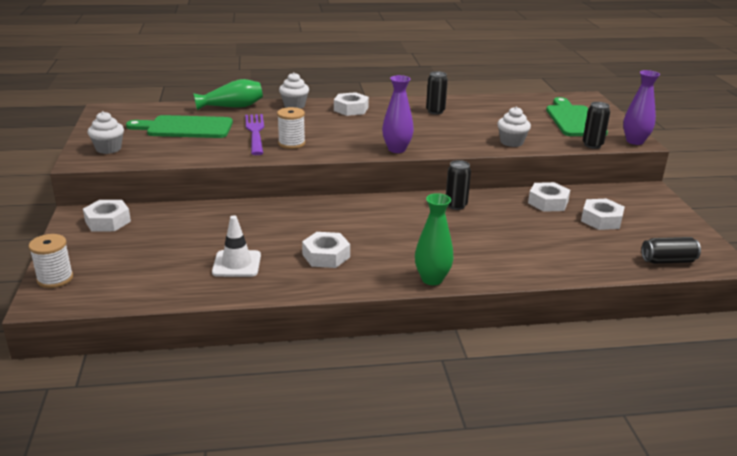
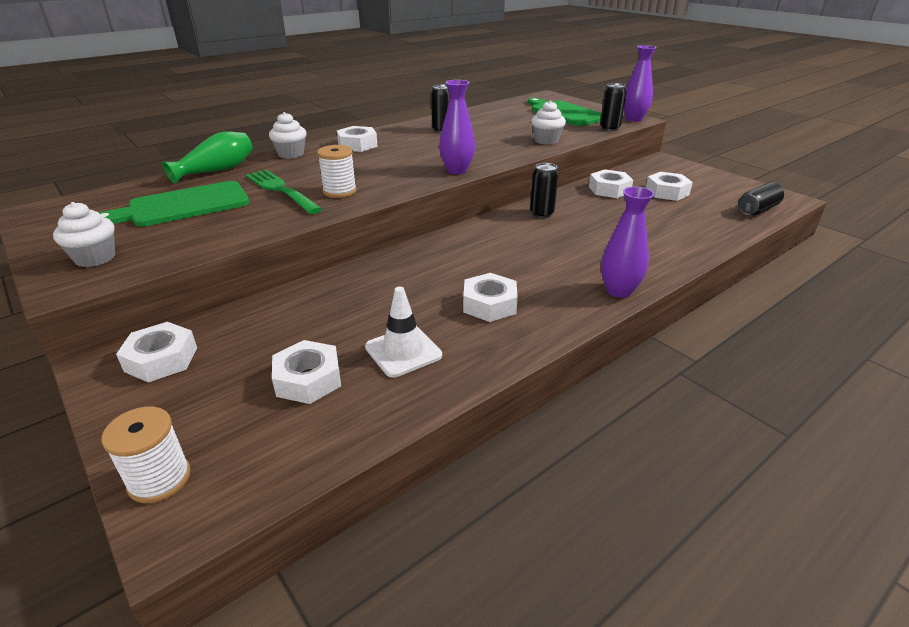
camera: 30 degrees left, 5 degrees up
purple fork [245,114,264,155] -> green fork [246,170,322,214]
green vase [415,193,454,285] -> purple vase [601,187,654,298]
none -> white nut [272,340,341,404]

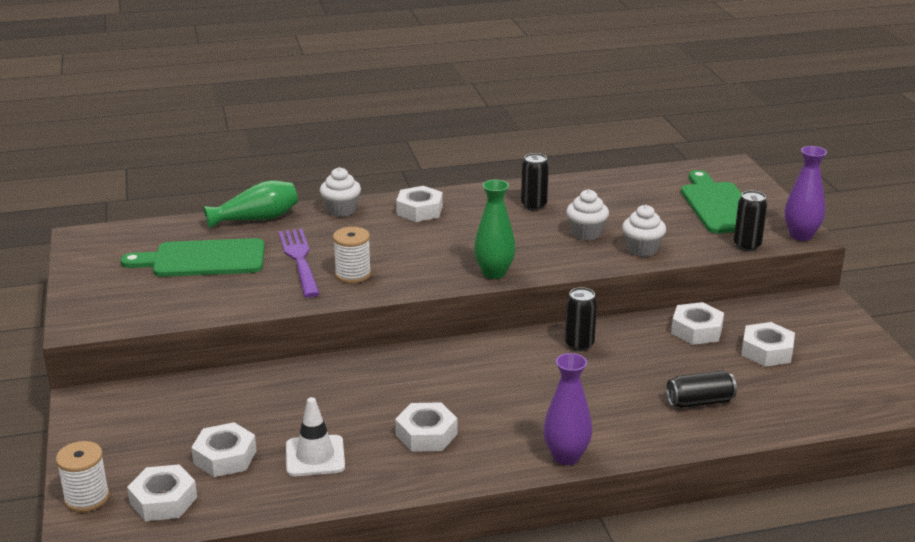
camera: 25 degrees right, 5 degrees down
white cupcake [53,202,115,267] -> white cupcake moved to [566,189,609,240]
white nut [116,322,197,383] -> white nut moved to [127,464,197,521]
green fork [246,170,322,214] -> purple fork [279,229,320,298]
purple vase [439,80,475,174] -> green vase [474,180,515,279]
black can [738,182,784,215] -> black can moved to [666,370,737,408]

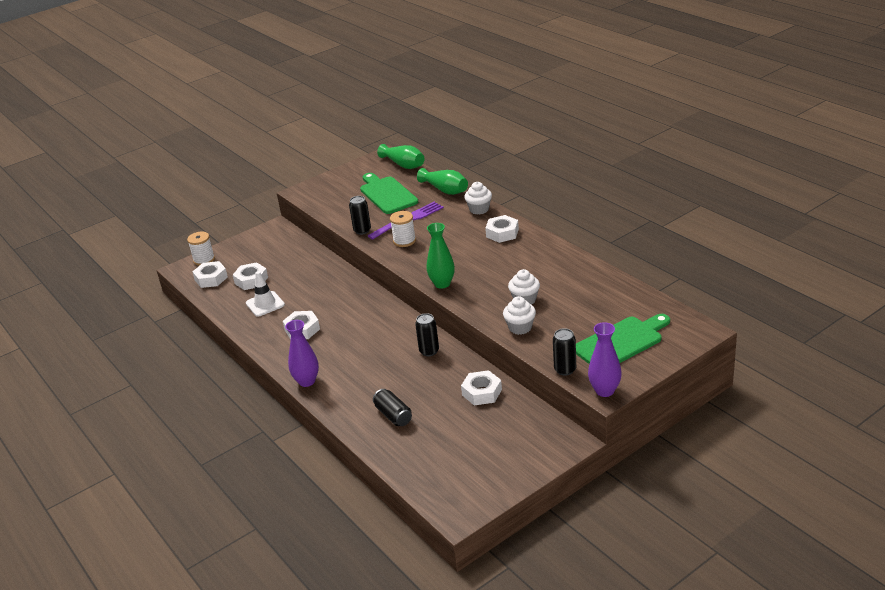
camera: 70 degrees right, 5 degrees up
black can [521,153,549,210] -> black can moved to [349,196,371,235]
white nut [741,322,795,367] -> none
none -> green vase [377,144,425,169]

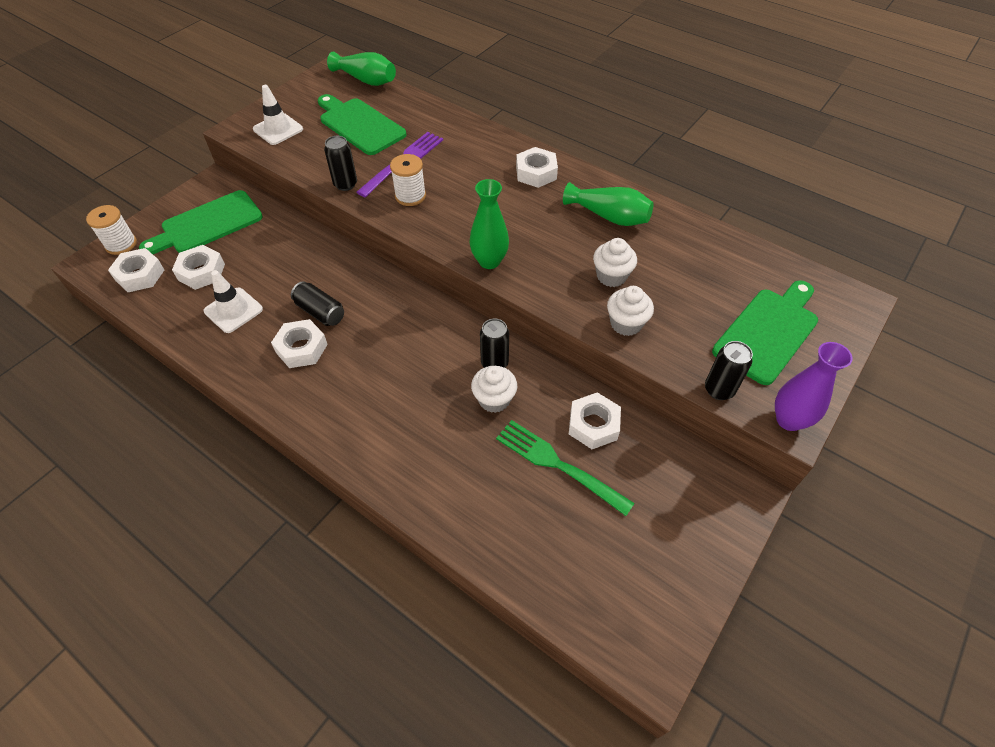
camera: 20 degrees left, 20 degrees up
purple vase [285,320,319,387] -> none
black can [373,389,412,426] -> black can moved to [291,281,344,326]
green vase [417,168,468,195] -> green vase moved to [563,182,654,226]
white cupcake [464,182,492,215] -> white cupcake moved to [471,366,517,413]
none -> green cutting board [139,190,263,254]
none -> white traffic cone [253,85,303,145]
none -> green fork [496,420,635,516]

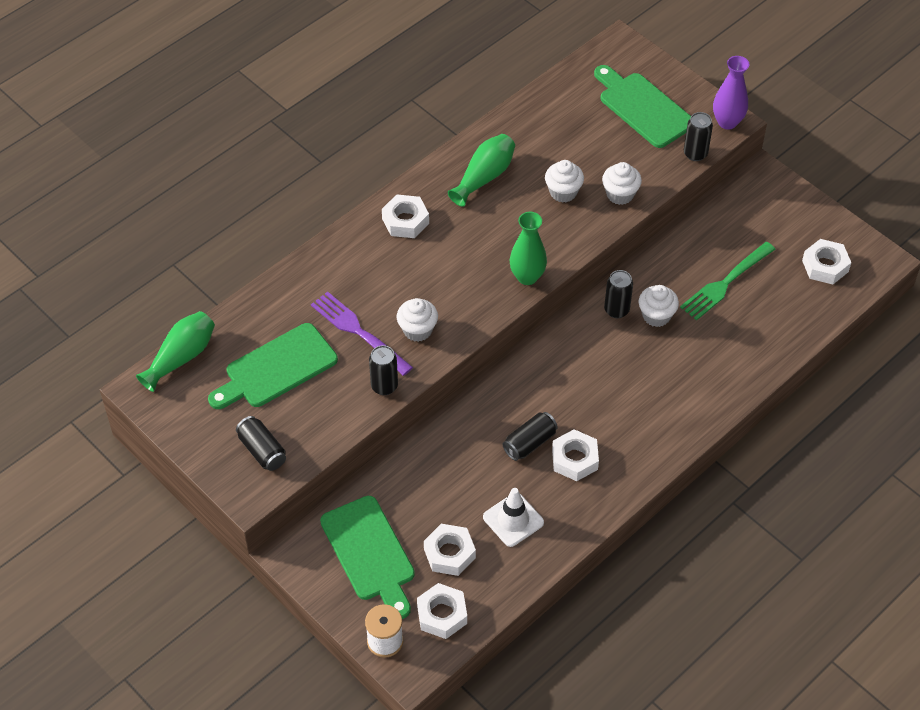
camera: 80 degrees left, 0 degrees up
white traffic cone [253,85,303,145] -> black can [236,416,286,471]
white spool [390,154,426,206] -> white cupcake [397,298,438,342]
white nut [569,392,621,449] -> white nut moved to [802,239,851,284]

